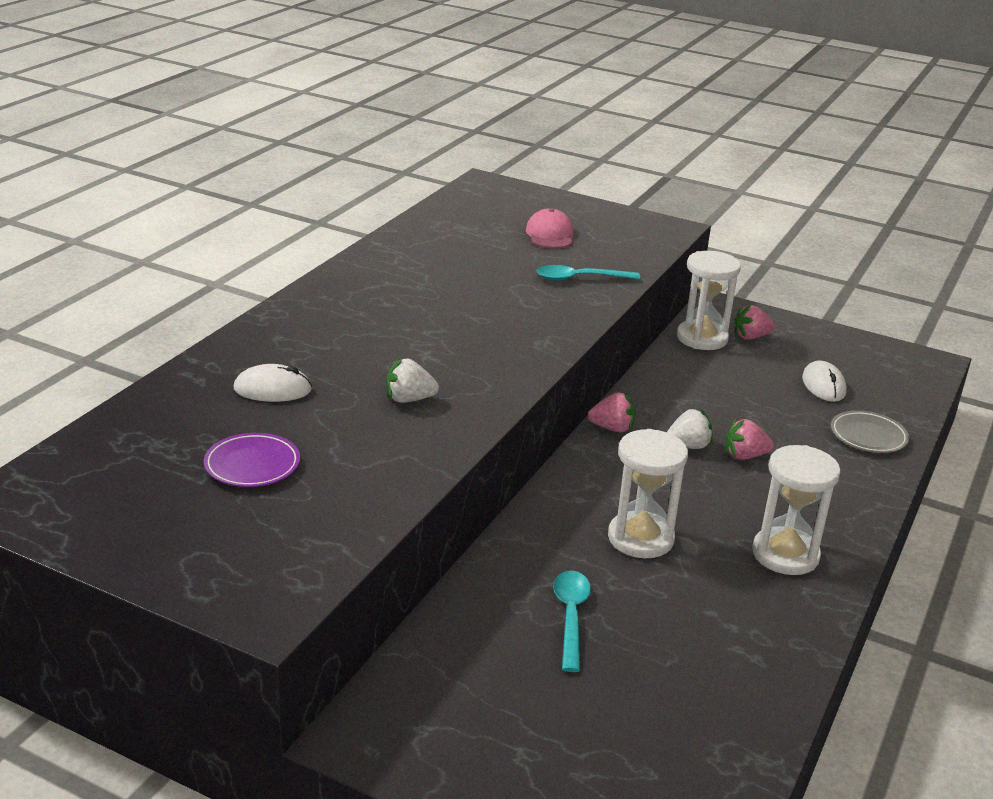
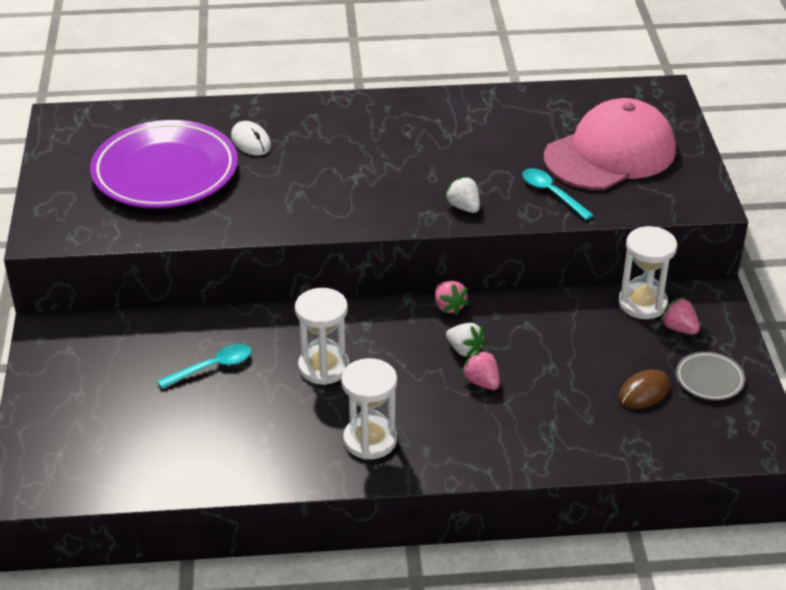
camera: 60 degrees right, 10 degrees up
purple plate [204,433,300,487] -> purple plate [90,120,238,208], size x2.34
white strawberry [386,359,439,403] -> white strawberry moved to [444,176,480,213]
pink cap [526,208,574,248] -> pink cap [544,98,676,190], size x2.34
white mouse [802,360,847,402] -> brown mouse [618,369,670,409]
grey plate [831,410,909,453] -> grey plate moved to [676,352,745,400]

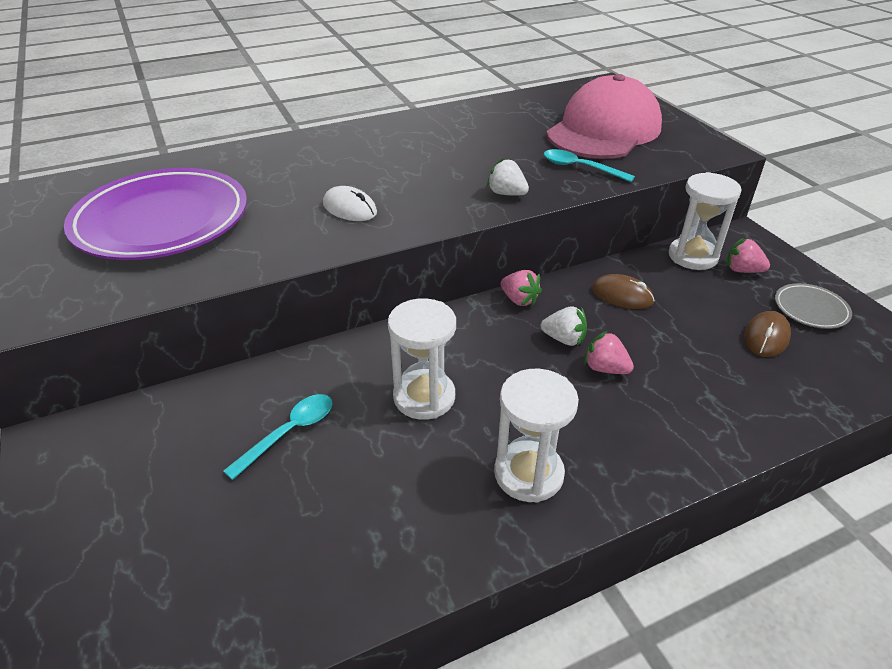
camera: 20 degrees left, 0 degrees up
white mouse [231,121,271,156] -> white mouse moved to [323,186,377,221]
none -> brown mouse [592,274,654,309]

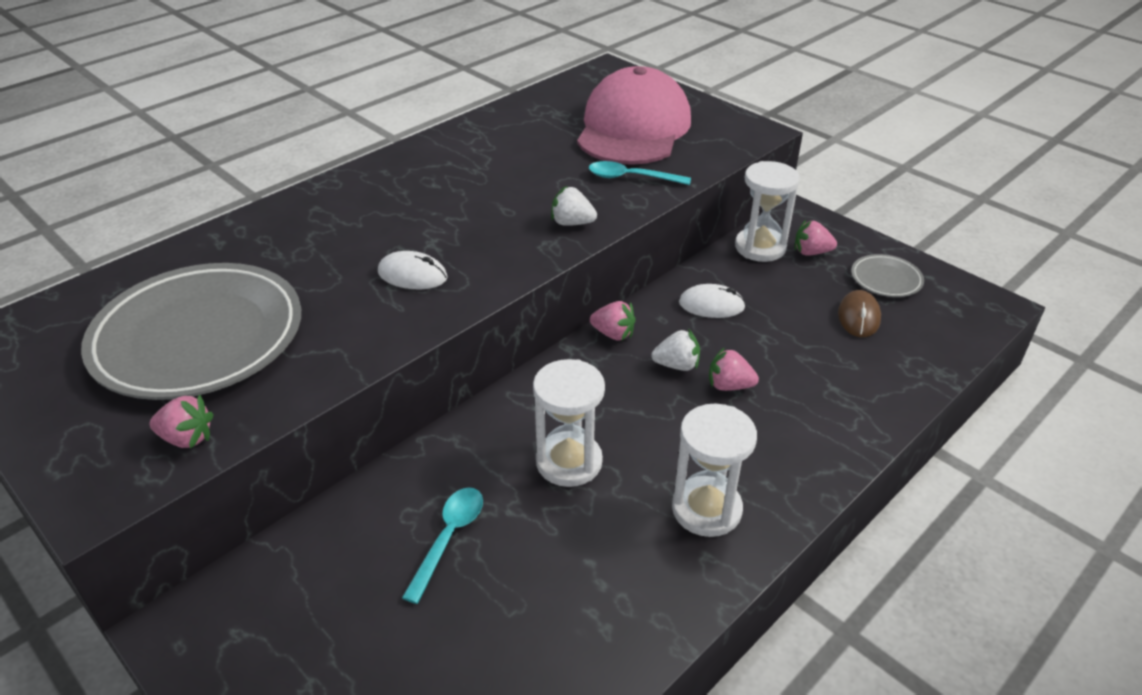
camera: 20 degrees left, 0 degrees up
purple plate [64,168,247,260] -> grey plate [81,263,301,400]
brown mouse [592,274,654,309] -> white mouse [679,284,746,318]
none -> pink strawberry [150,395,213,448]

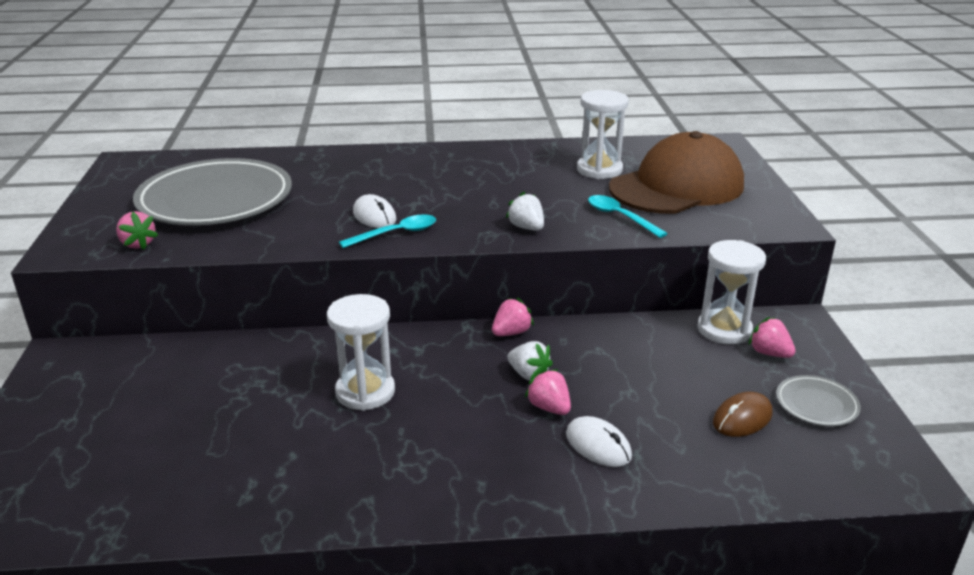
camera: 40 degrees right, 10 degrees down
turquoise spoon [402,487,483,604] -> turquoise spoon moved to [339,214,436,248]
pink cap [577,66,691,165] -> brown cap [609,131,744,214]
pink strawberry [590,301,636,341] -> pink strawberry turned 105 degrees counterclockwise [492,298,534,336]
white hourglass [672,404,757,537] -> white hourglass moved to [577,90,629,179]
white mouse [679,284,746,318] -> white mouse moved to [566,416,632,467]

